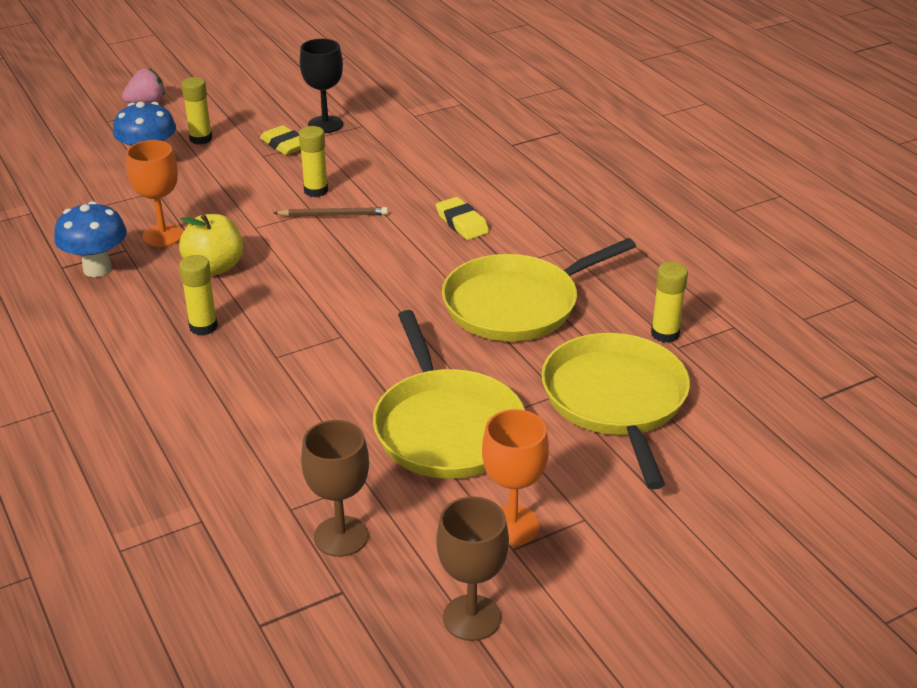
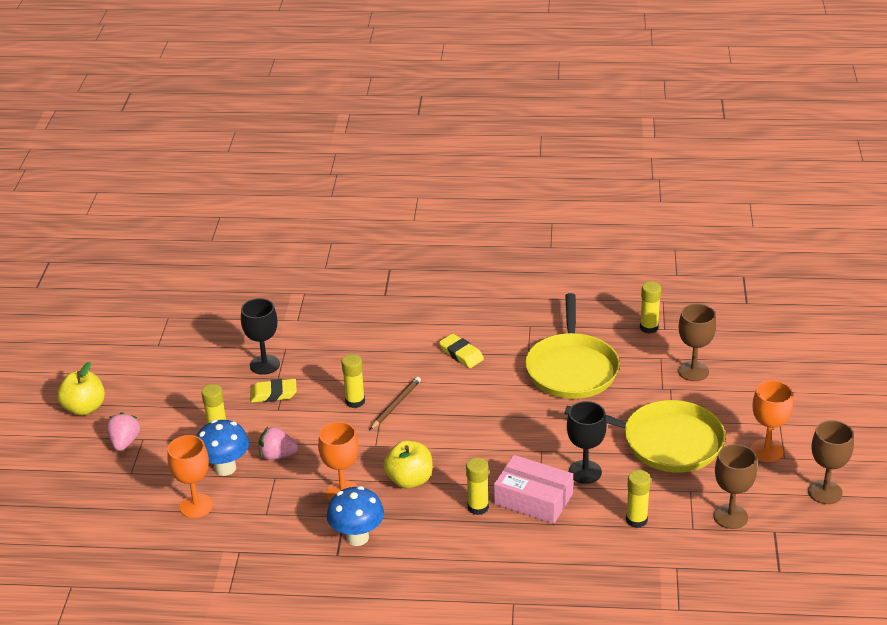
camera: 55 degrees left, 0 degrees up
yellow eraser [436,197,489,240] -> yellow eraser turned 45 degrees clockwise [439,334,484,368]
yellow pan [541,333,690,489] -> brown goblet [678,304,716,381]
none -> yellow apple [57,362,105,416]
none -> orange goblet [167,435,213,518]
none -> pink strawberry [259,427,298,460]
none -> pink box [494,455,573,524]
none -> black goblet [567,401,607,484]
none -> yellow glue stick [626,470,651,528]

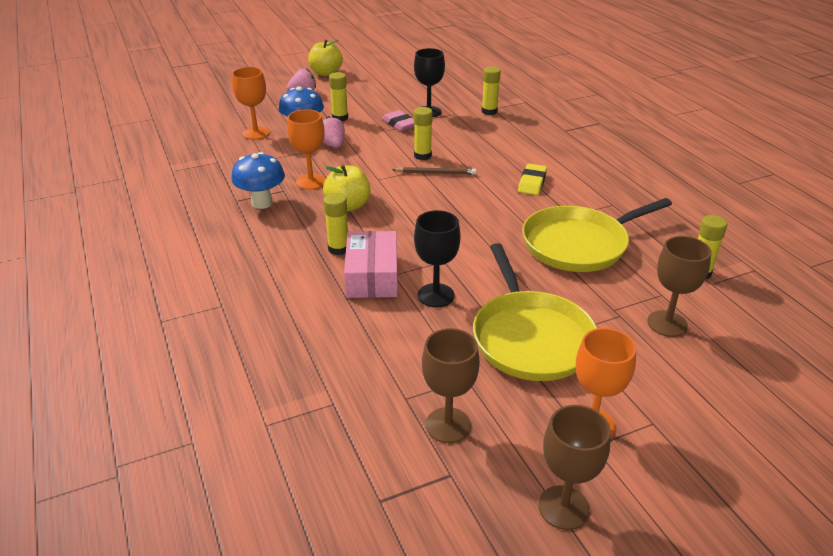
camera: 60 degrees right, 0 degrees up
yellow eraser [250,379,297,403] -> pink eraser [382,110,414,131]
yellow glue stick [626,470,651,528] -> yellow glue stick moved to [482,66,501,115]

